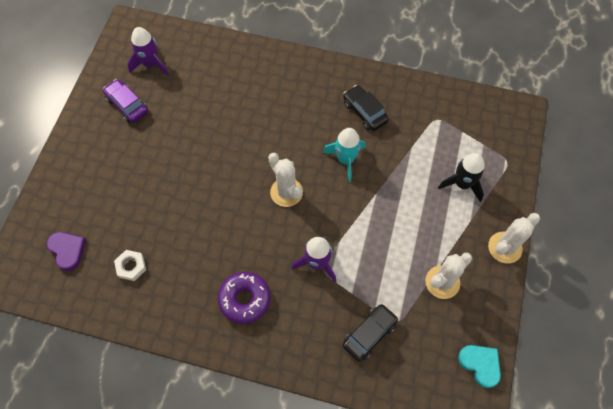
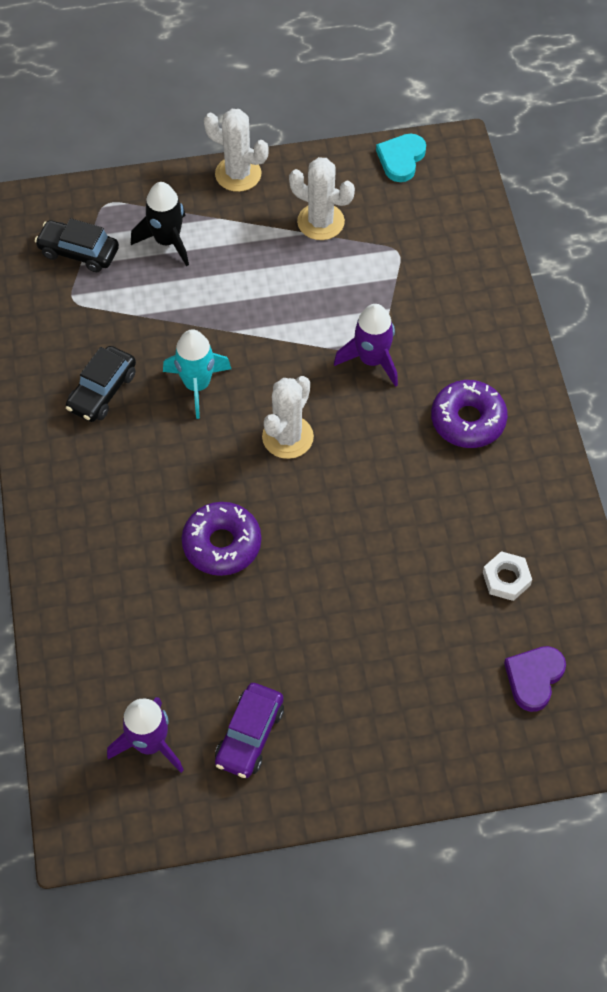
camera: 115 degrees left, 5 degrees down
black car [343,304,398,362] -> black car moved to [35,218,119,272]
none -> purple donut [182,502,261,576]

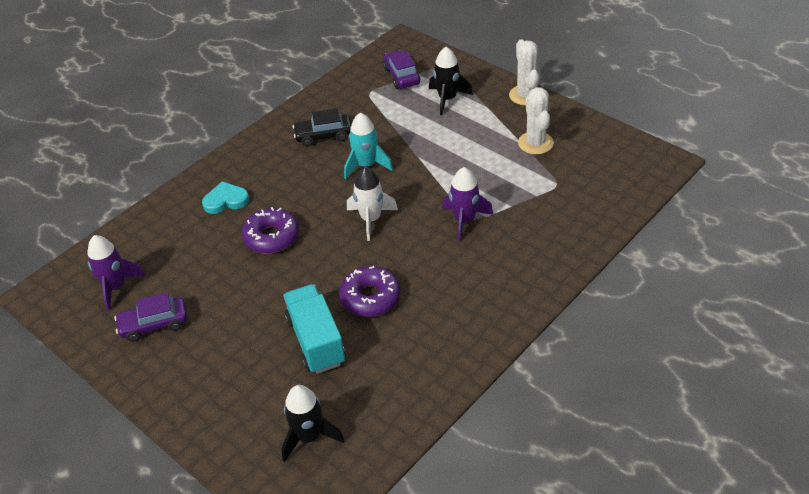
camera: 55 degrees right, 15 degrees down
black car [35,218,119,272] -> purple car [383,50,420,89]
white cactus [262,376,314,459] -> white rocket [347,167,398,241]
turquoise heart [376,134,426,182] -> turquoise heart moved to [202,181,249,214]
purple donut [431,380,508,448] -> purple donut moved to [339,266,400,317]
white nut [483,551,532,601] -> none
purple heart [504,646,566,712] -> black rocket [281,385,345,462]
none -> turquoise truck [283,284,346,374]

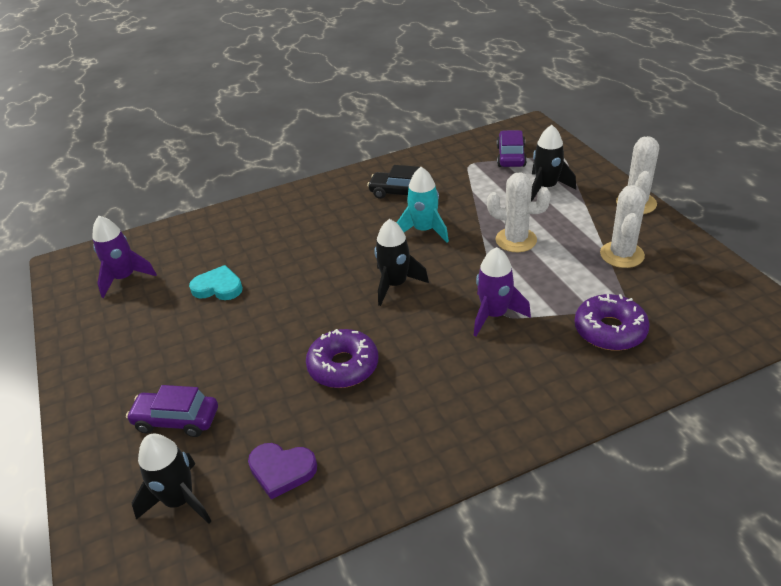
camera: 25 degrees right, 5 degrees down
purple car [114,292,187,342] -> purple car moved to [126,385,218,437]
turquoise heart [202,181,249,214] -> turquoise heart moved to [189,265,243,300]
purple donut [241,207,299,254] -> purple donut moved to [574,294,650,350]
turquoise truck [283,284,346,374] -> none
white rocket [347,167,398,241] -> black rocket [374,219,429,306]
none -> purple heart [248,443,317,499]
none -> white cactus [487,172,551,252]

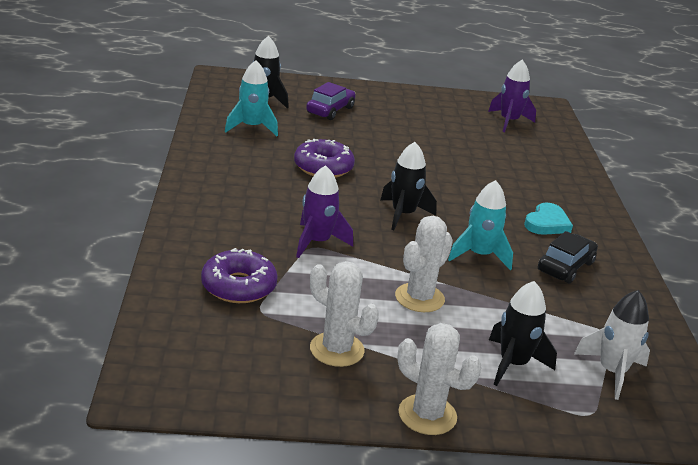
camera: 105 degrees right, 10 degrees down
turquoise heart [189,265,243,300] -> turquoise heart moved to [524,203,573,235]
purple heart [248,443,317,499] -> turquoise rocket [225,60,278,136]
purple car [497,130,527,167] -> white rocket [574,290,650,400]

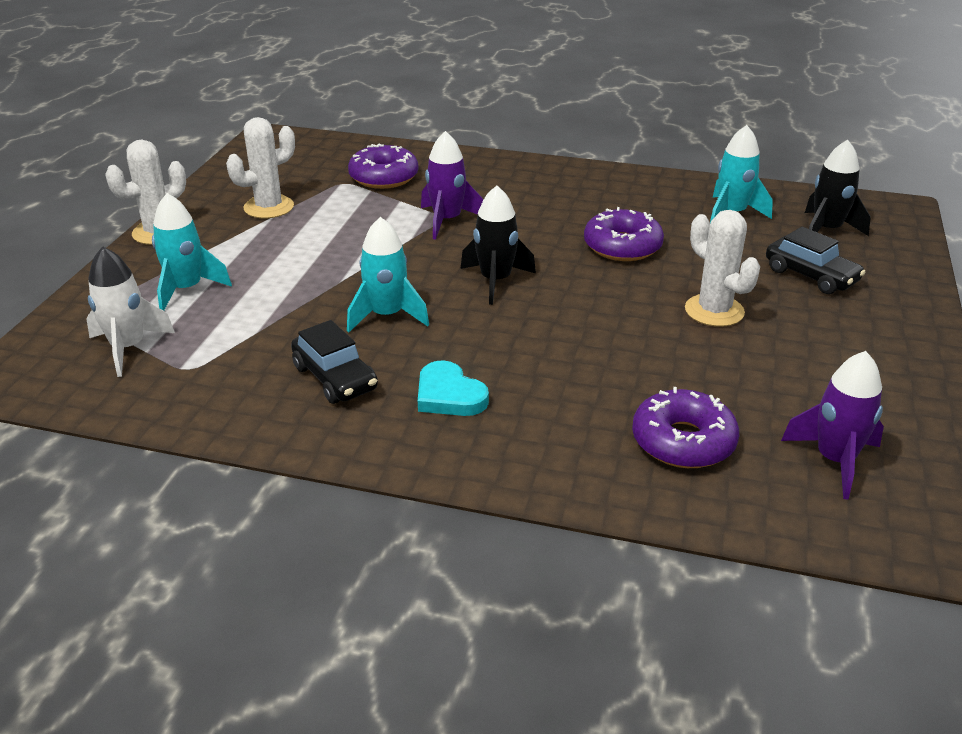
camera: 110 degrees right, 5 degrees up
purple car [306,82,356,120] -> black car [766,227,866,294]
white cactus [395,216,453,312] -> white cactus moved to [685,210,760,327]
black rocket [489,281,557,386] -> turquoise rocket [152,193,232,311]
none -> purple donut [632,387,739,468]

